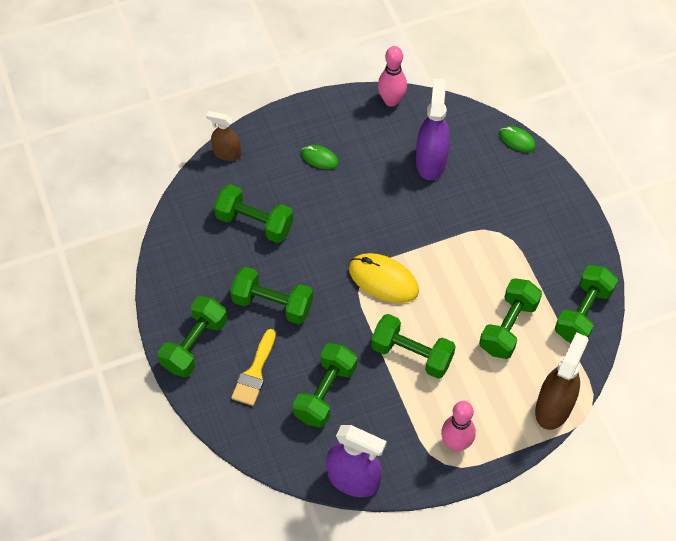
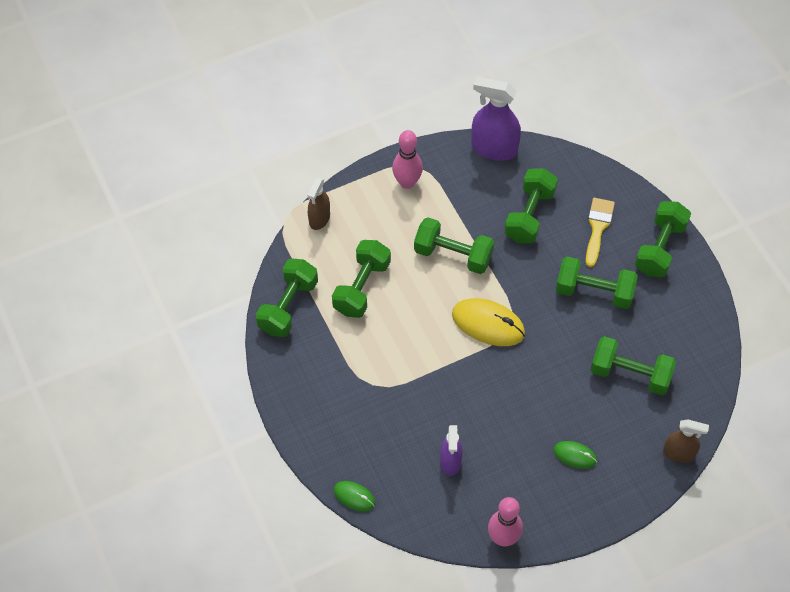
camera: 175 degrees right, 0 degrees up
purple spray bottle [416,79,450,180] -> purple spray bottle [440,425,463,476], size x0.61
brown spray bottle [535,332,588,430] -> brown spray bottle [307,177,330,230], size x0.61

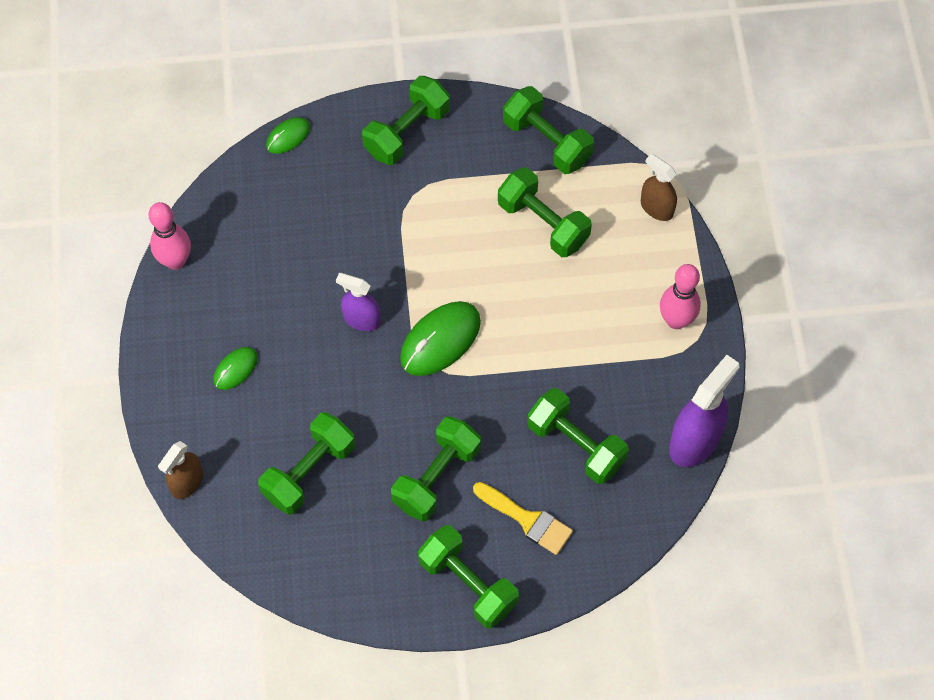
camera: 110 degrees right, 5 degrees up
green dumbbell [414,217,494,274] -> green dumbbell moved to [362,76,450,165]
purple spray bottle [440,425,463,476] -> purple spray bottle moved to [336,273,381,331]
yellow mouse [452,298,525,346] -> green mouse [400,301,481,376]

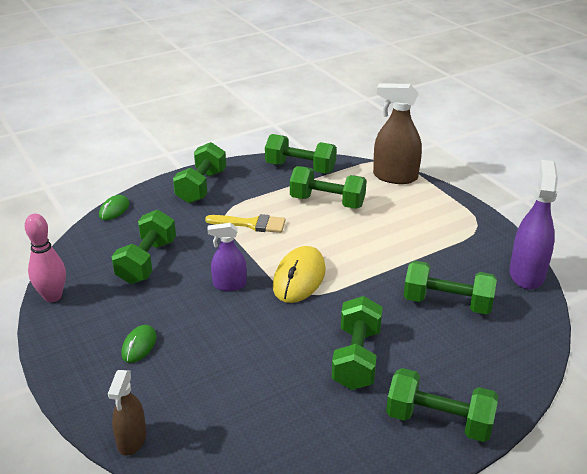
camera: 25 degrees left, 30 degrees down
green dumbbell [258,412,355,515] -> green dumbbell moved to [111,210,176,284]
green mouse [400,301,481,376] -> yellow mouse [273,246,326,303]
yellow brush [473,482,573,555] -> yellow brush moved to [205,214,286,233]
brown spray bottle [641,154,677,221] -> brown spray bottle [373,83,422,184], size x1.65
pink bowling pin [660,264,701,329] -> none

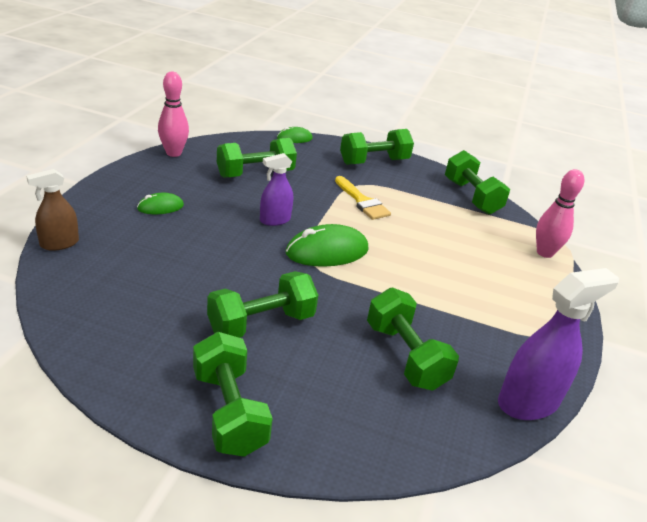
camera: 45 degrees right, 0 degrees up
purple spray bottle [208,223,247,291] -> purple spray bottle turned 75 degrees counterclockwise [260,153,293,226]
yellow mouse [273,246,326,303] -> green mouse [286,224,368,267]
green dumbbell [290,166,367,209] -> none
brown spray bottle [373,83,422,184] -> pink bowling pin [536,169,584,258]

